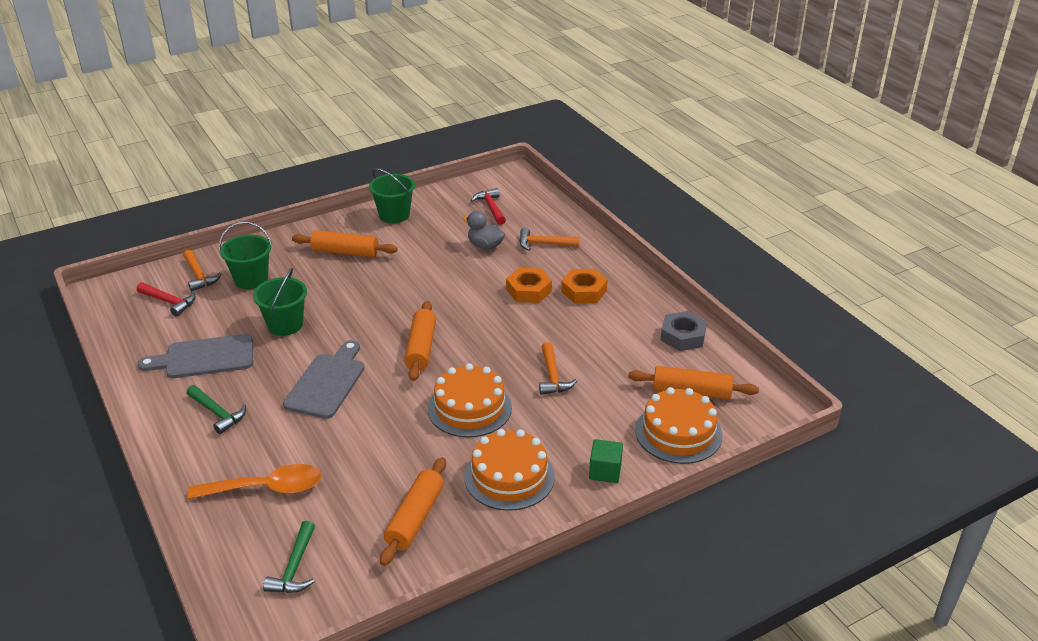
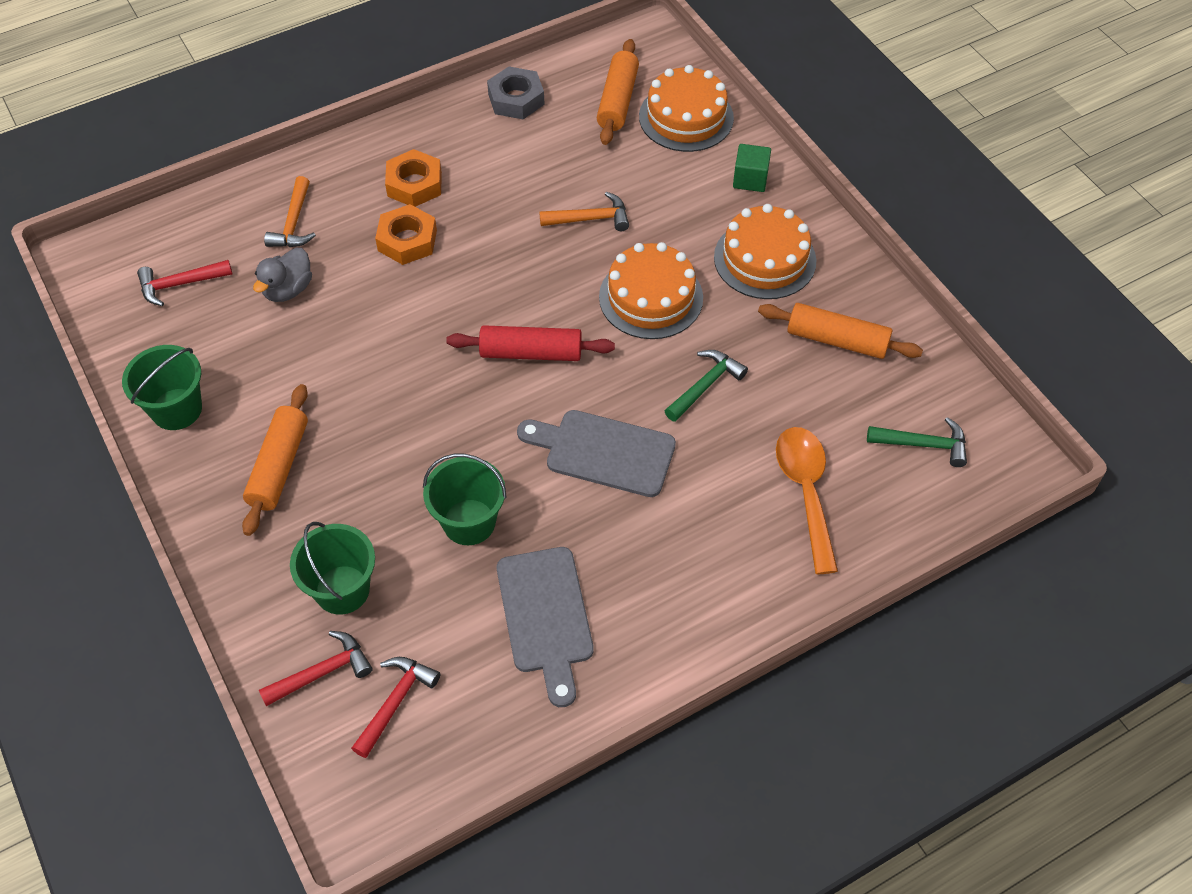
camera: 90 degrees left, 20 degrees up
orange hammer [183,250,222,291] -> red hammer [259,631,372,706]
green hammer [187,385,246,434] -> green hammer moved to [665,350,748,422]
orange rolling pin [404,301,436,381] -> red rolling pin [446,325,615,361]

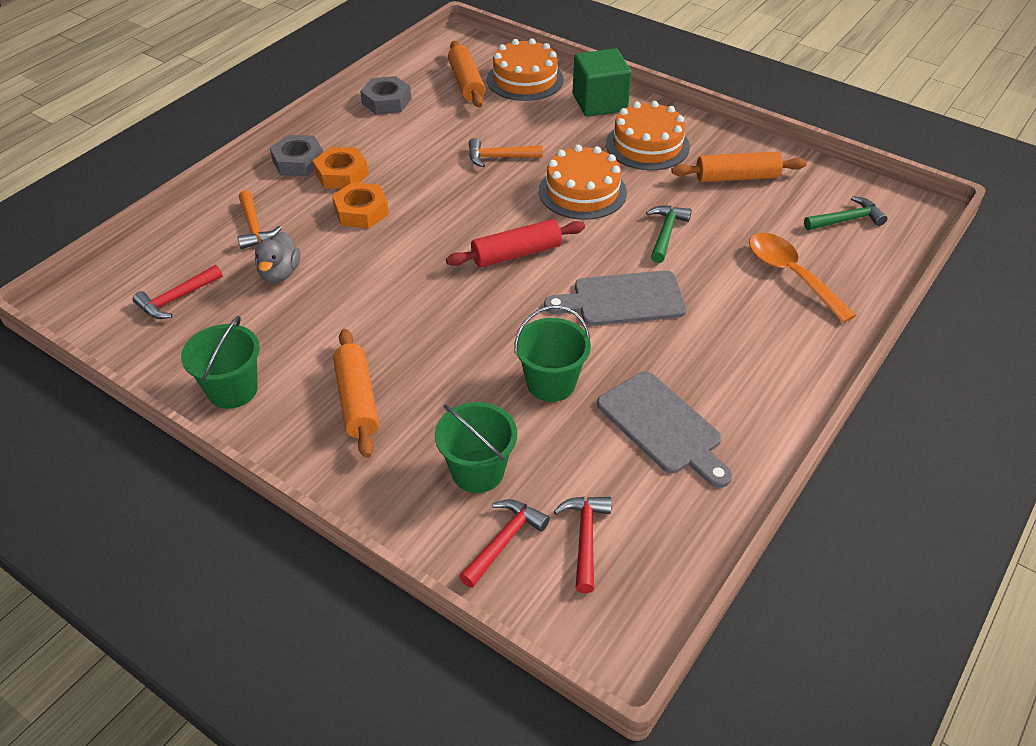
camera: 25 degrees left, 10 degrees down
orange hammer [539,192,629,231] -> orange hammer turned 150 degrees counterclockwise [469,138,543,167]
green cube [733,144,771,192] -> green cube [573,48,631,117], size x1.74
none -> grey nut [270,135,323,176]

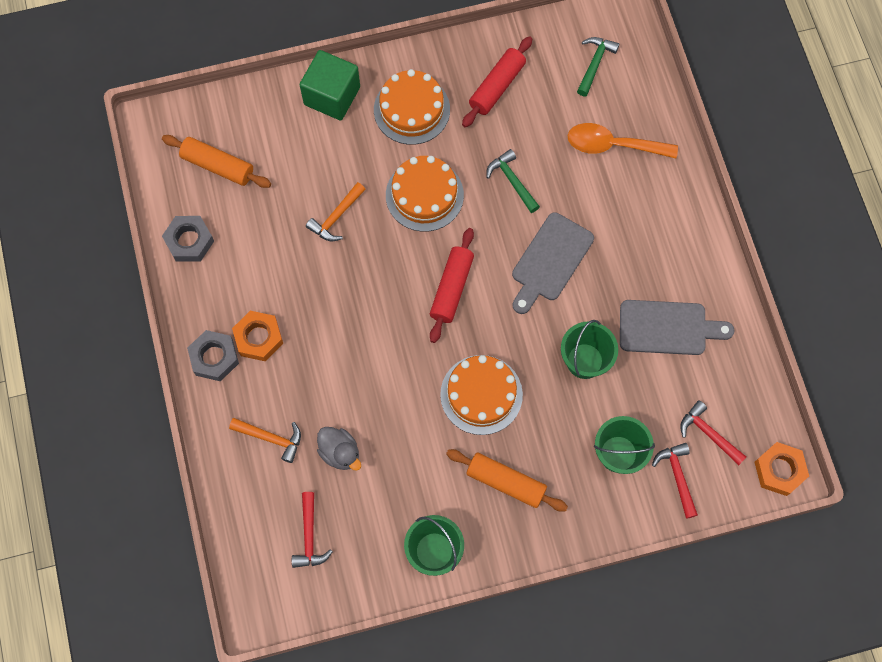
camera: 50 degrees left, 25 degrees up
orange nut [332,182,389,229] -> orange nut moved to [754,442,809,496]
orange cake [487,39,564,101] -> orange cake moved to [440,355,523,435]
orange rolling pin [671,152,807,182] -> red rolling pin [462,36,532,128]

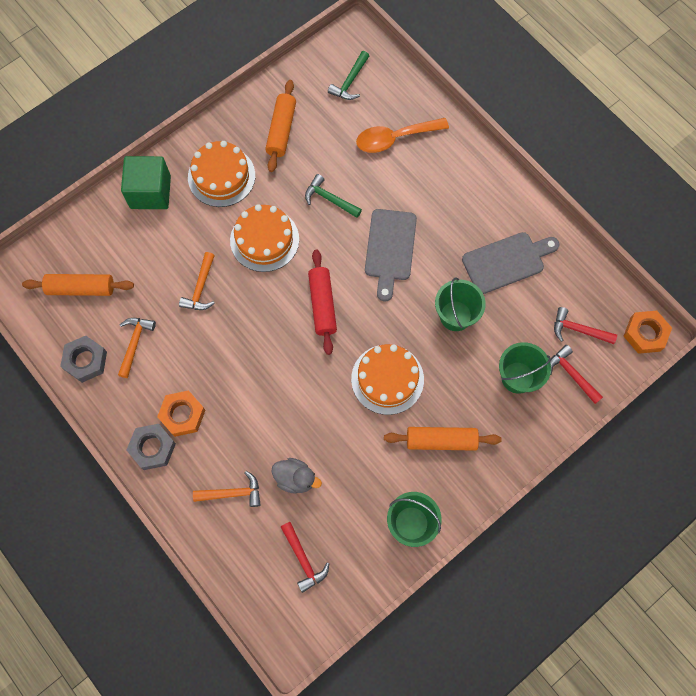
camera: 25 degrees left, 0 degrees up
red rolling pin [462,36,532,128] -> orange rolling pin [265,80,296,172]
green hammer [577,37,619,96] -> green hammer turned 150 degrees counterclockwise [328,51,369,100]
none -> orange hammer [118,318,156,378]

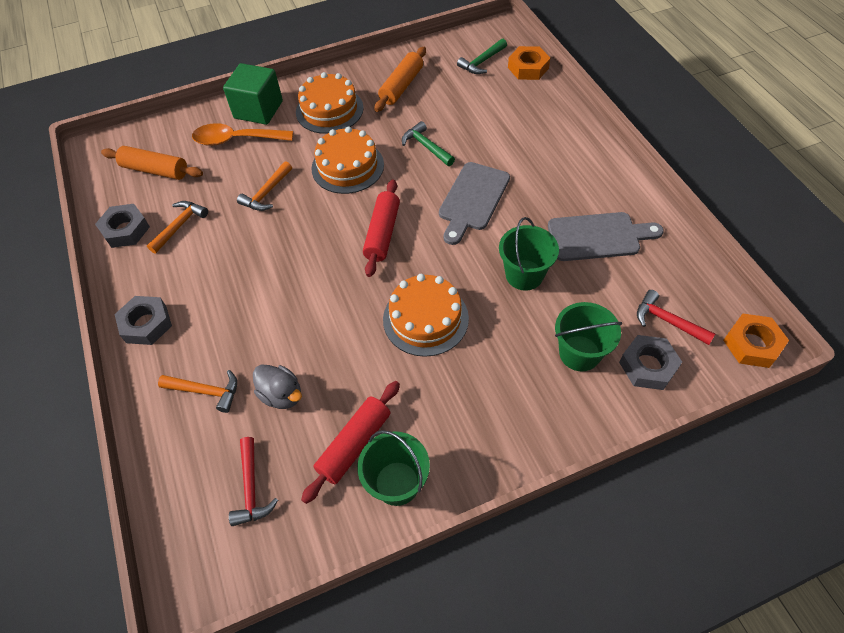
camera: 20 degrees right, 15 degrees down
orange nut [157,390,205,437] -> orange nut moved to [508,46,550,80]
orange spoon [356,118,449,153] -> orange spoon moved to [192,123,293,146]
orange rolling pin [384,427,502,451] -> none
red hammer [550,345,603,404] -> grey nut [619,335,682,390]
none -> red rolling pin [301,381,400,504]

